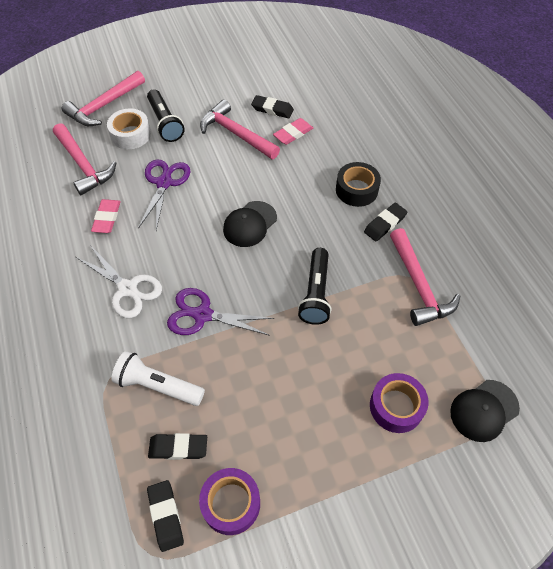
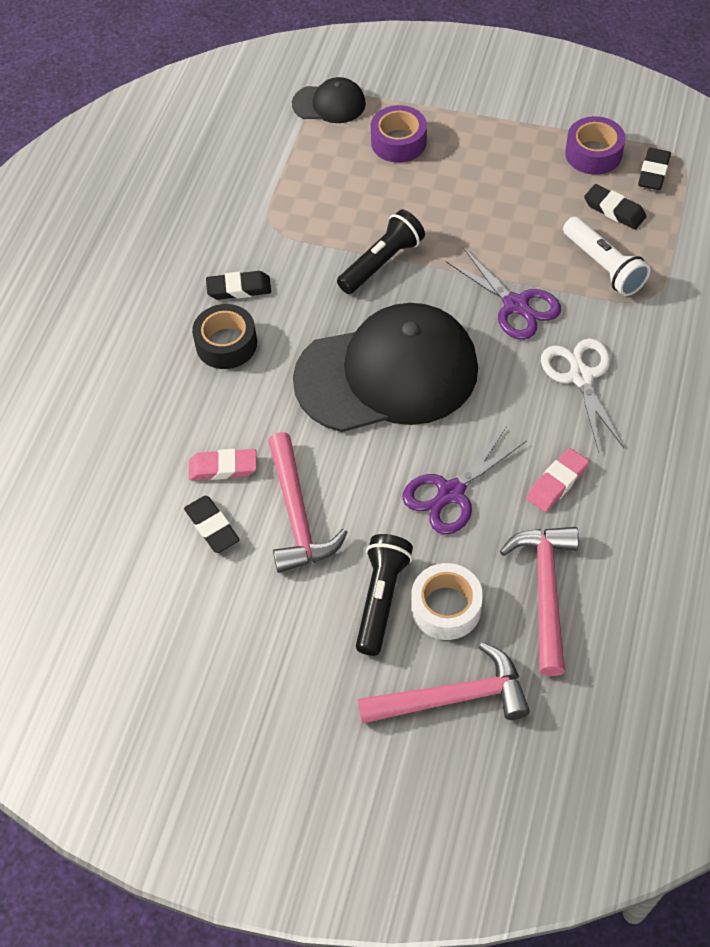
camera: 140 degrees left, 0 degrees up
black cap [223,201,277,247] -> black cap [293,303,478,432], size x2.18
pink hammer [390,228,461,326] -> none

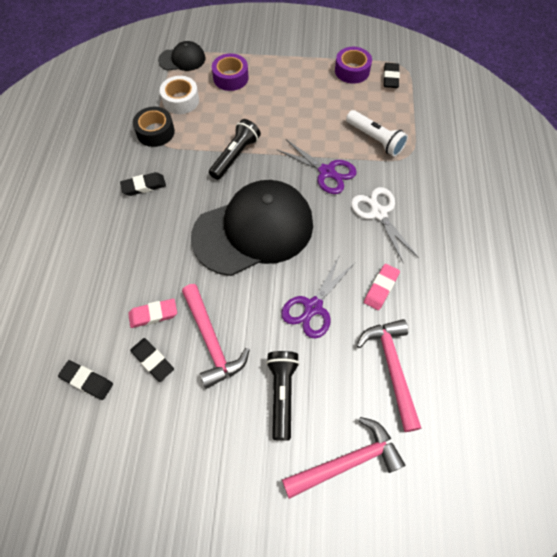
camera: 15 degrees left, 5 degrees up
black tape [192,304,257,369] -> black tape moved to [133,107,175,147]
white tape [411,563,483,640] -> white tape moved to [160,76,199,114]
black eraser [584,184,646,230] -> black eraser moved to [58,360,113,400]

